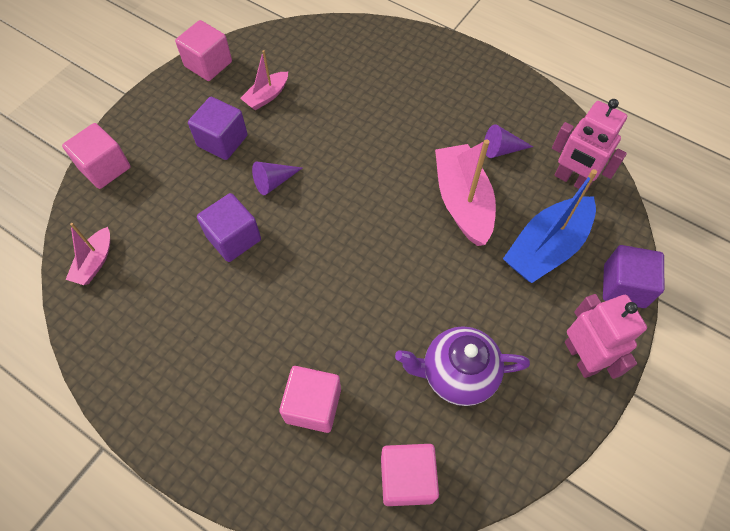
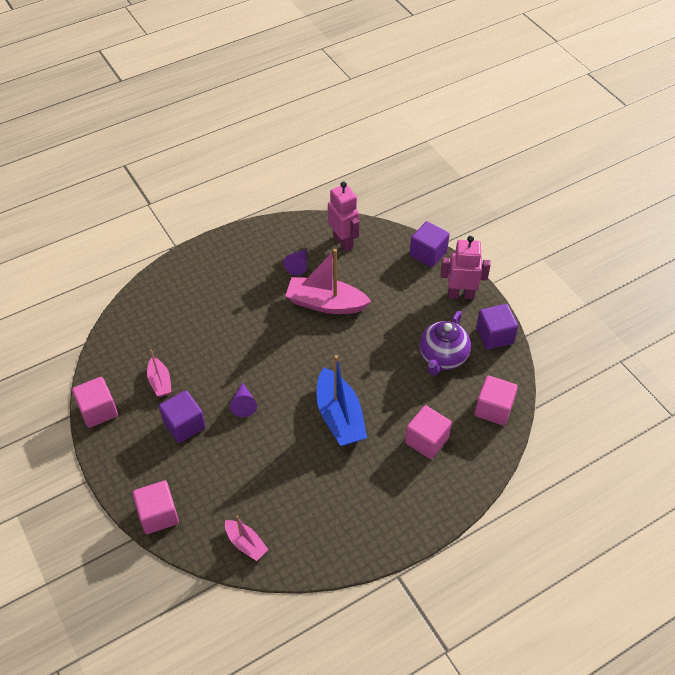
camera: 65 degrees left, 10 degrees down
purple cube [197,193,261,262] -> purple cube moved to [476,304,518,350]
blue boat [503,169,597,283] -> blue boat moved to [316,355,367,446]
pink robot [552,99,627,192] -> pink robot turned 90 degrees counterclockwise [328,181,360,251]

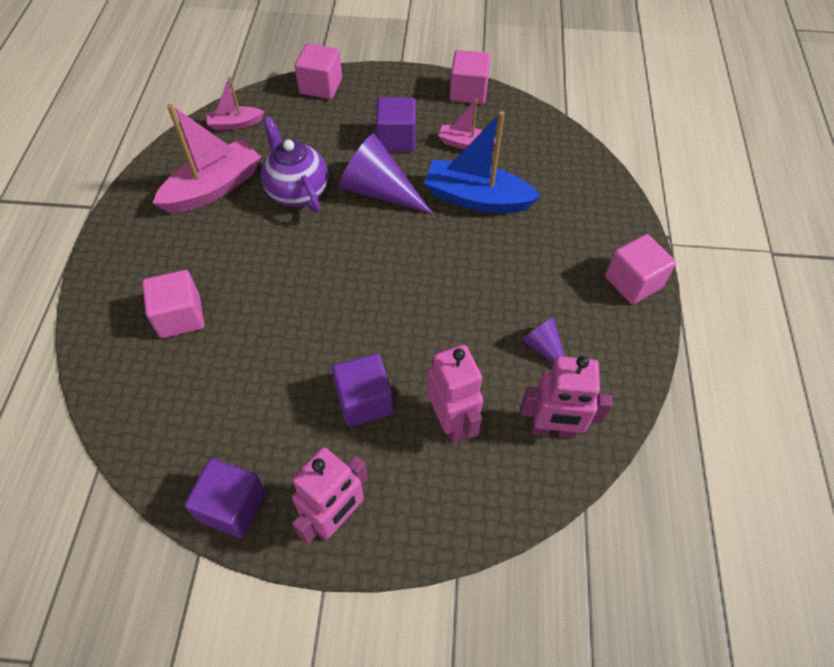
camera: 125 degrees right, 5 degrees up
purple cone [230,382,257,417] -> purple cone [339,133,433,214], size x1.87
pink boat [285,249,371,314] -> pink boat moved to [153,104,261,213]
blue boat [316,355,367,446] -> blue boat moved to [424,111,541,213]
purple cube [410,221,450,267] -> purple cube moved to [332,354,393,427]
purple teapot [420,311,471,375] -> purple teapot moved to [261,117,328,213]
pink cube [475,375,518,426] -> pink cube moved to [605,234,676,304]
none -> pink robot [427,345,483,444]

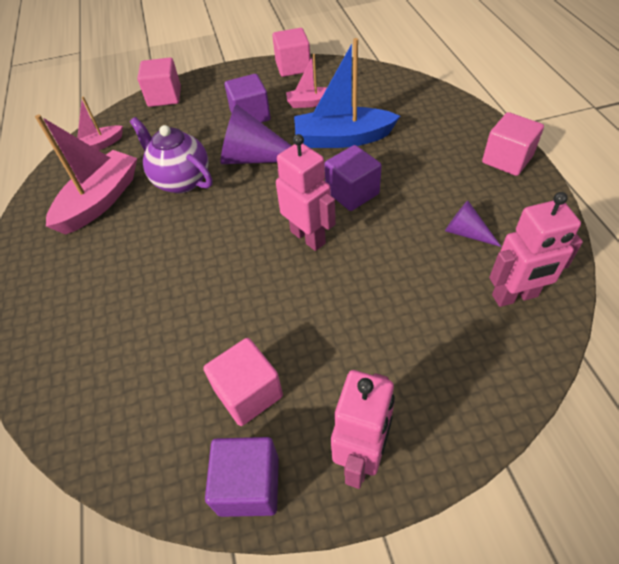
camera: 15 degrees left, 5 degrees down
pink cube [142,270,204,338] -> pink cube moved to [203,338,283,426]
purple cube [332,354,393,427] -> purple cube moved to [325,145,382,211]
pink robot [427,345,483,444] -> pink robot moved to [276,134,336,251]

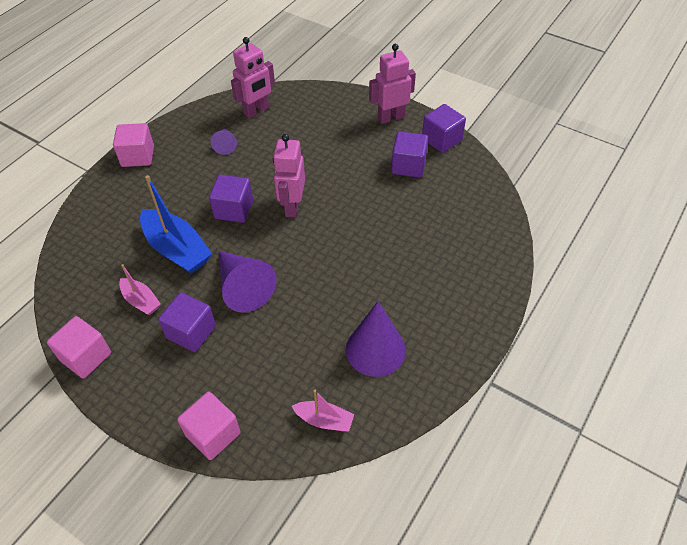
camera: 135 degrees left, 0 degrees up
pink boat [35,115,137,235] -> purple cone [346,301,406,377]
purple teapot [130,117,213,193] -> none
pink cube [203,338,283,426] -> purple cube [391,131,428,178]
pink robot [489,192,583,307] -> pink robot turned 105 degrees clockwise [231,37,275,118]

